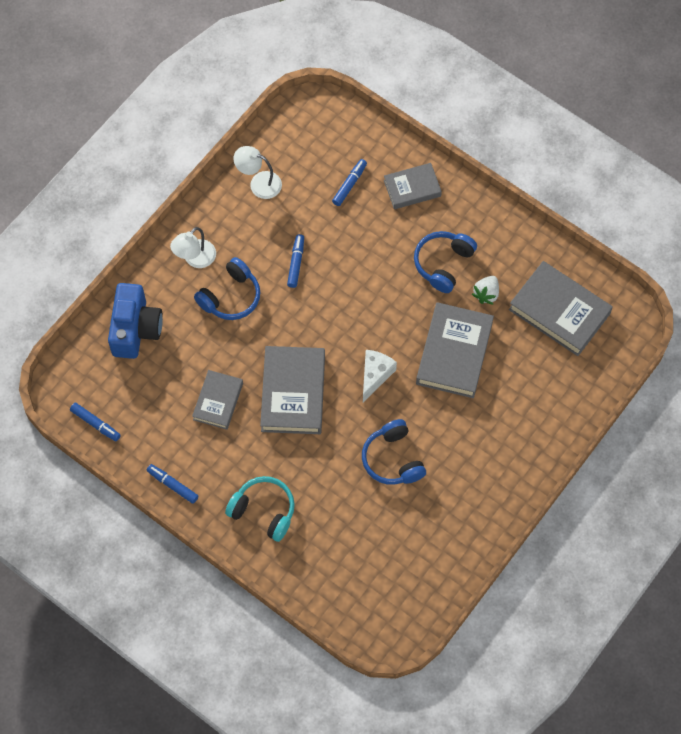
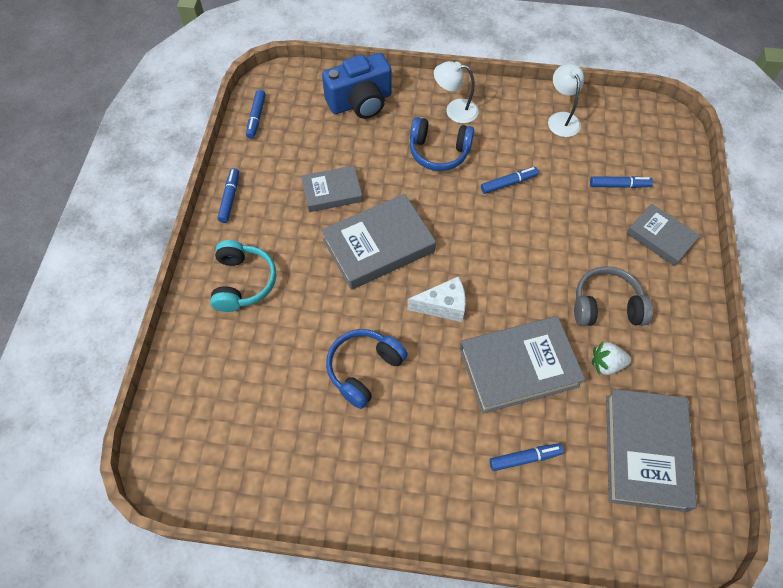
camera: 60 degrees right, 5 degrees down
blue headphones [414,231,477,293] -> grey headphones [574,266,653,326]
none -> blue marker [489,443,564,471]

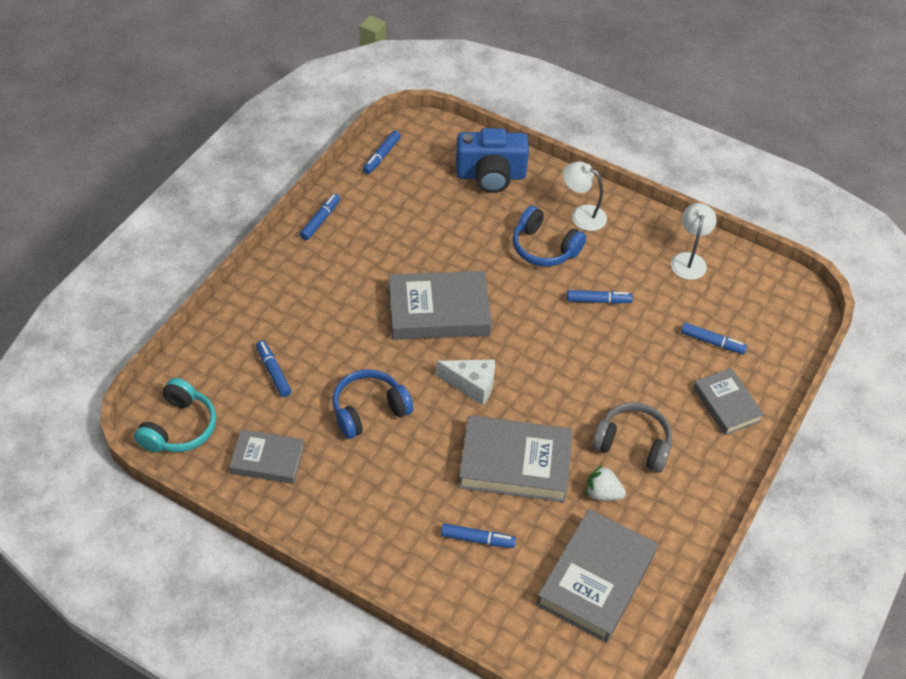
camera: 20 degrees right, 10 degrees down
turquoise headphones [210,240,276,312] -> turquoise headphones moved to [134,378,216,453]
grey book [301,166,363,212] -> grey book moved to [229,429,304,484]
none -> blue marker [256,340,292,397]

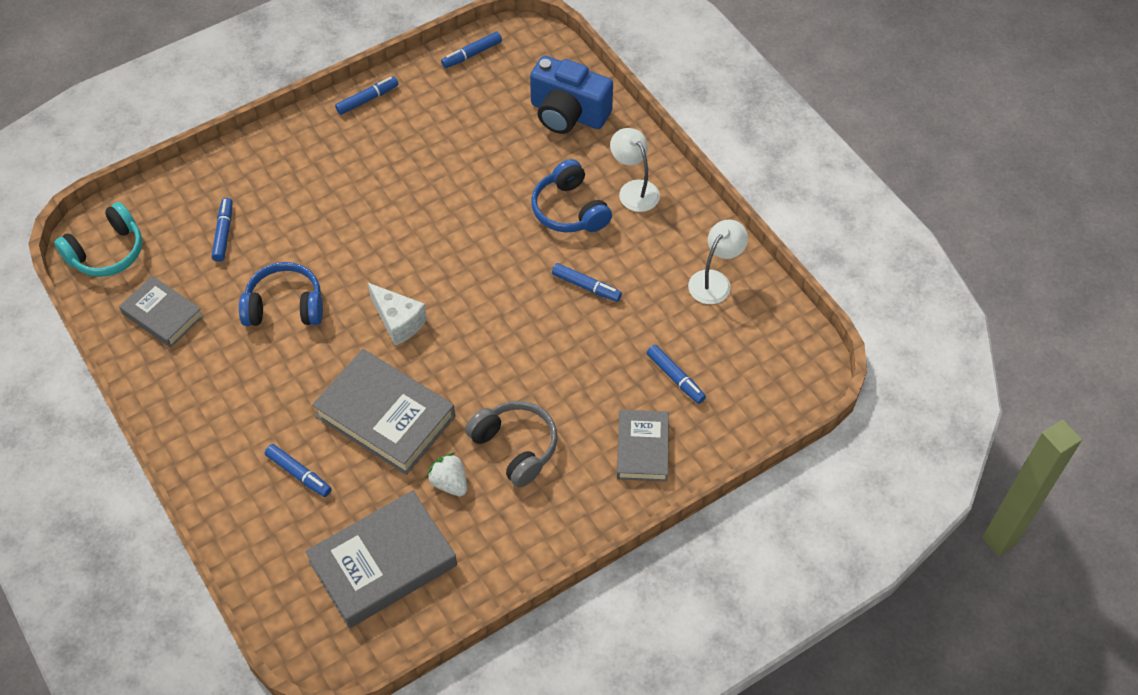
camera: 30 degrees right, 5 degrees up
grey book [389,271,492,340] -> none

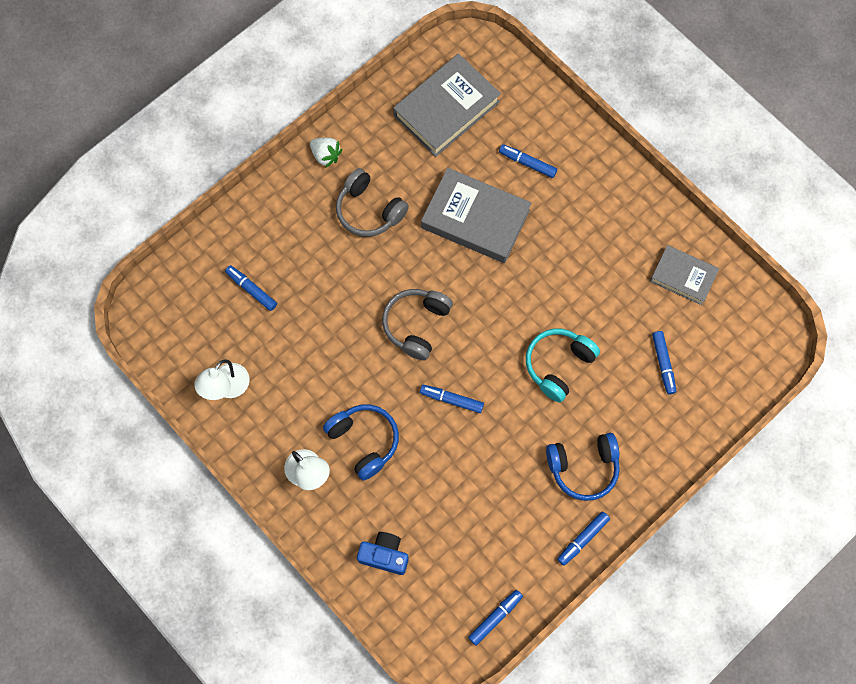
camera: 170 degrees right, 15 degrees up
turquoise headphones [54,202,142,277] -> turquoise headphones moved to [526,329,600,402]
blue headphones [239,262,323,326] -> blue headphones moved to [546,433,620,501]
white cheese [368,283,427,346] -> none
white strawberry [426,453,467,496] -> white strawberry moved to [310,137,342,168]
blue camera [530,56,613,134] -> blue camera [357,532,409,575], size x0.63
blue marker [552,263,622,302] -> blue marker moved to [420,385,484,413]
grey book [617,410,669,482] -> none
none -> grey headphones [382,289,453,360]

